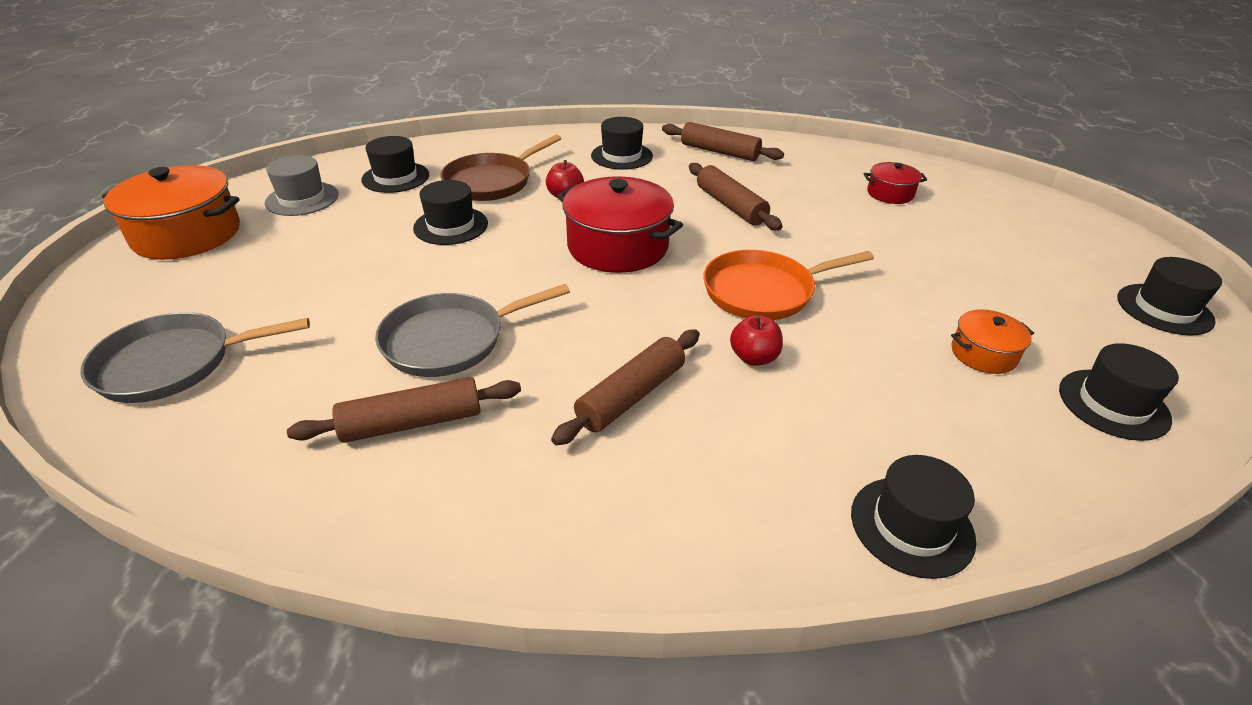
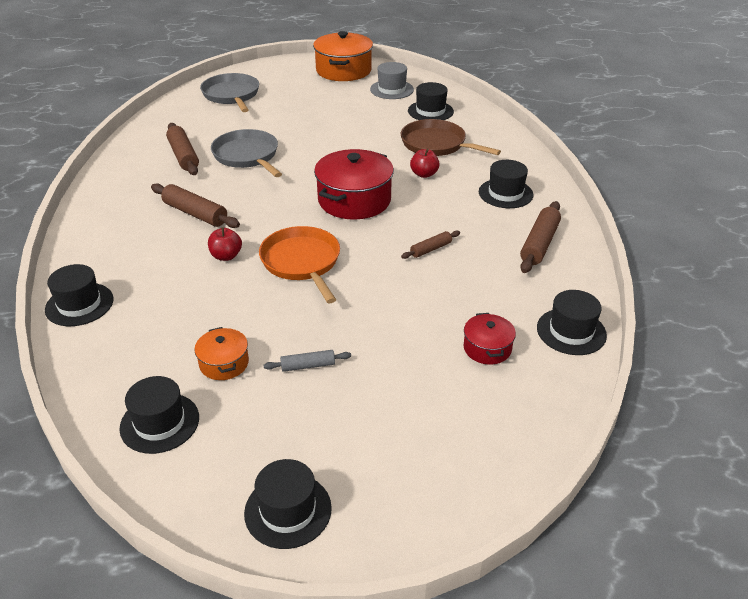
camera: 85 degrees right, 0 degrees up
black hat [413,180,488,245] -> black hat moved to [537,290,607,355]
brown rolling pin [689,163,783,230] -> brown rolling pin [401,231,460,259], size x0.57
none -> grey rolling pin [264,350,351,372]

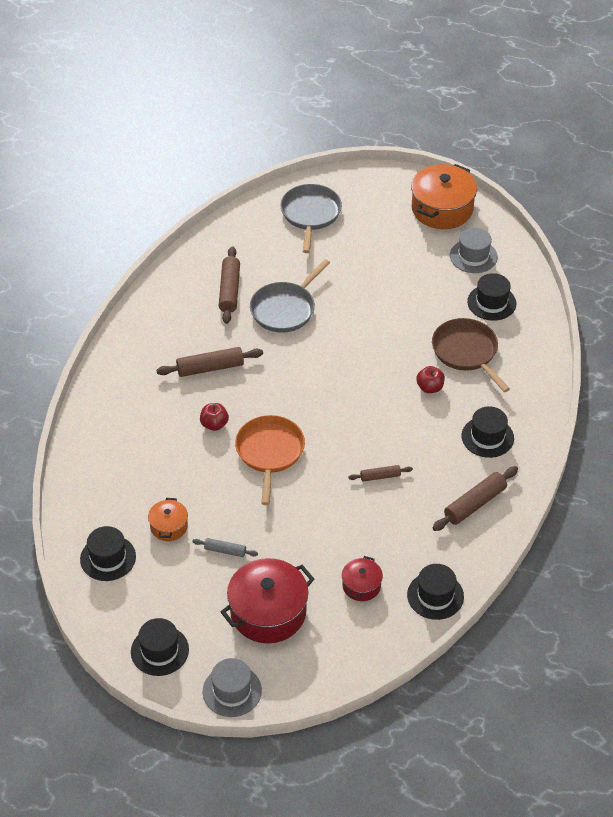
camera: 25 degrees right, 10 degrees up
black hat [45,264,114,326] -> none
brown rolling pin [151,183,240,228] -> brown rolling pin turned 75 degrees counterclockwise [156,347,263,377]
grey pan [211,129,282,177] -> grey pan turned 135 degrees counterclockwise [250,259,330,333]
red pot [314,149,394,219] -> red pot moved to [221,558,314,643]
none -> grey hat [203,658,262,717]

